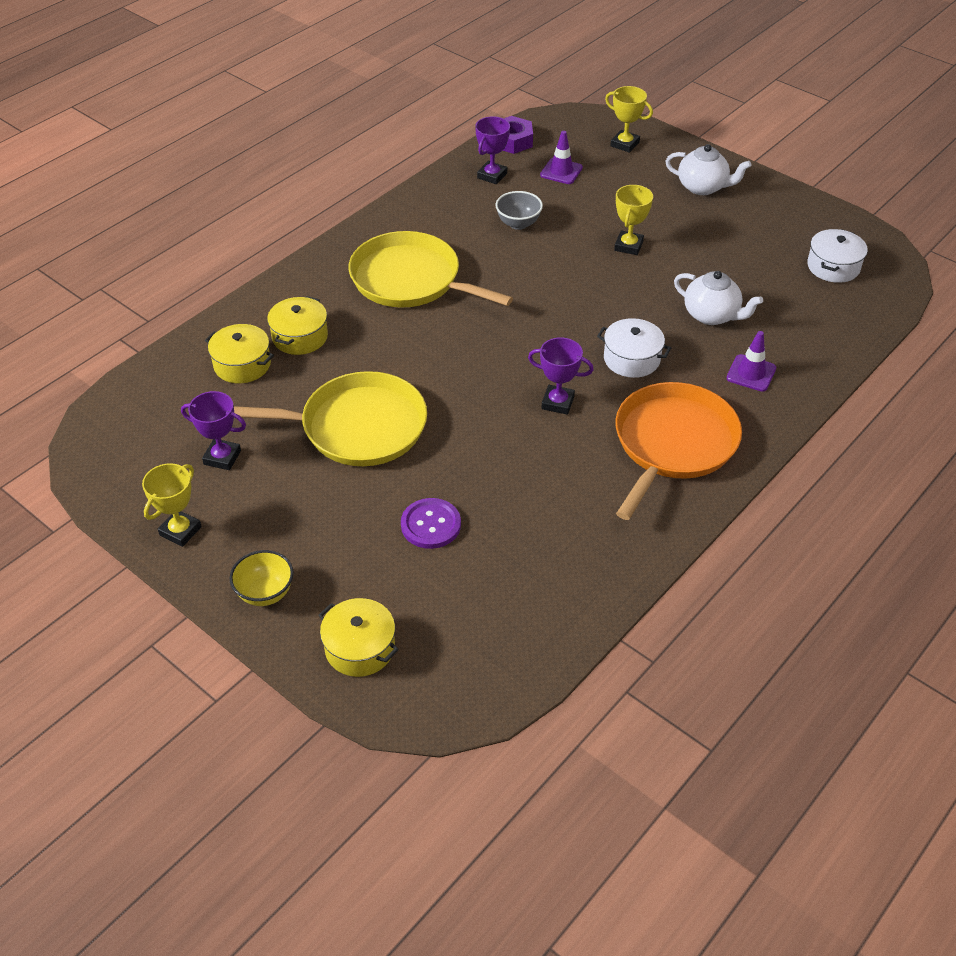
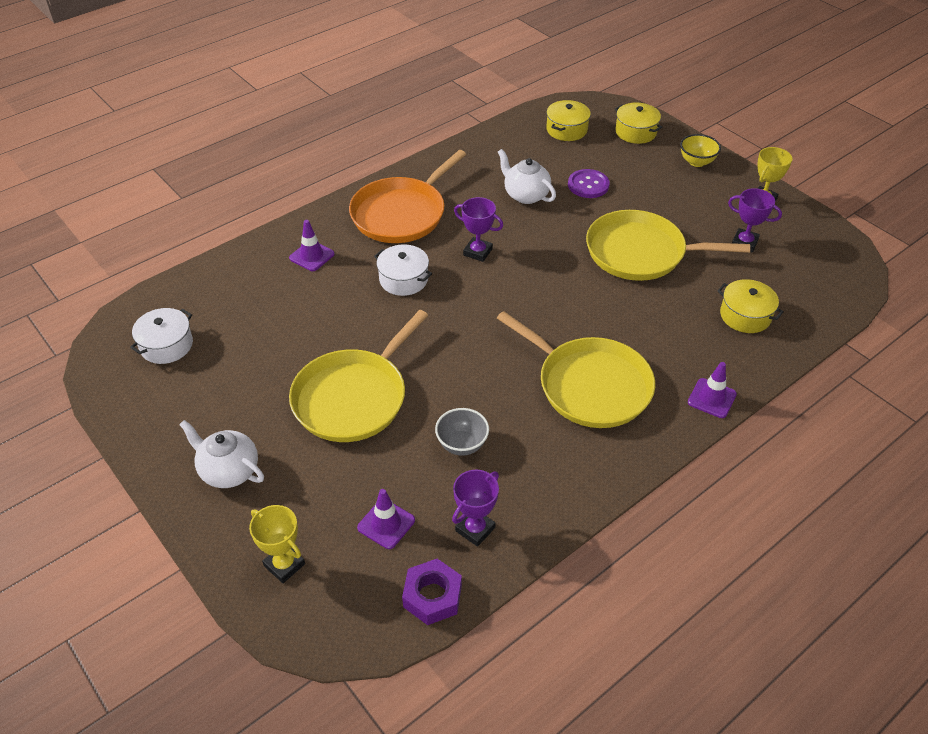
camera: 170 degrees left, 0 degrees up
yellow pot [267,296,328,355] -> yellow pot moved to [546,100,591,141]
yellow trophy [614,185,653,255] -> yellow pan [289,310,428,442]
white teapot [674,271,763,325] -> white teapot moved to [498,149,556,204]
none -> purple traffic cone [688,362,737,418]

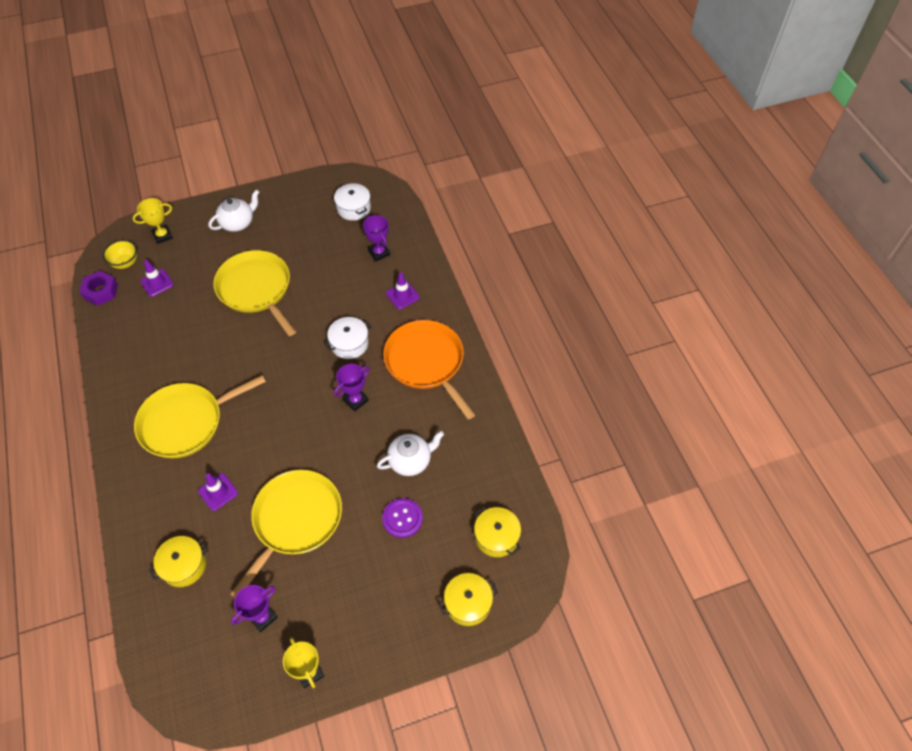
camera: 110 degrees right, 10 degrees up
grey bowl [435,408,489,456] -> none
purple trophy [452,470,499,547] -> purple trophy moved to [363,215,390,261]
yellow bowl [680,134,721,167] -> yellow bowl moved to [103,240,137,269]
purple traffic cone [688,362,737,418] -> purple traffic cone moved to [198,473,238,511]

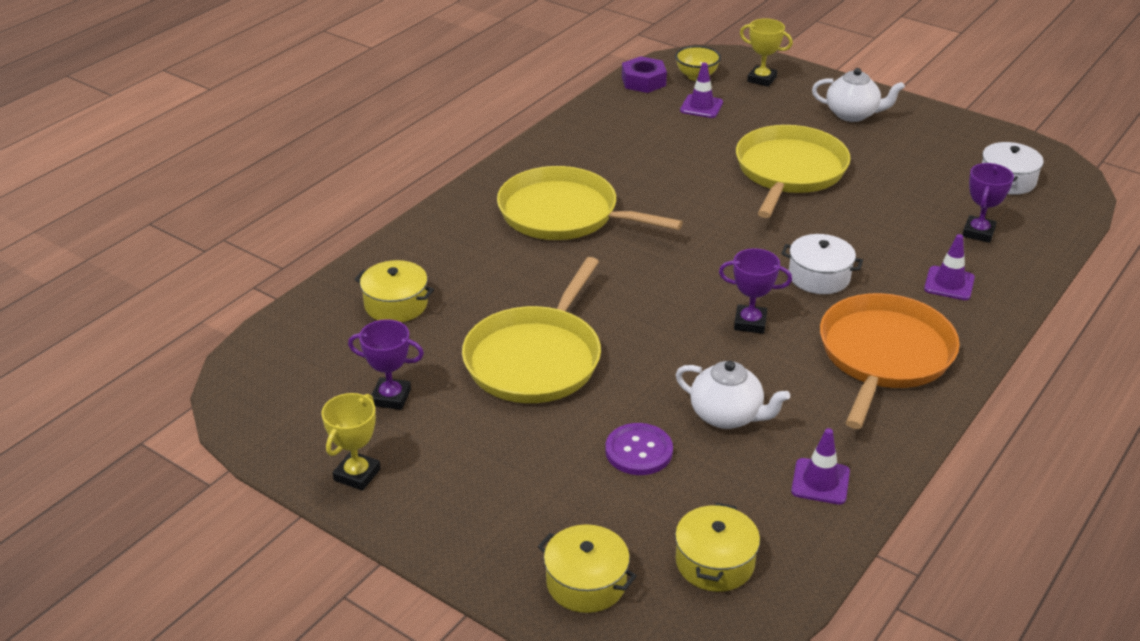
camera: 55 degrees right, 20 degrees down
purple traffic cone [198,473,238,511] -> purple traffic cone moved to [791,428,850,505]
yellow pan [231,470,342,597] -> yellow pan turned 120 degrees clockwise [462,257,601,403]

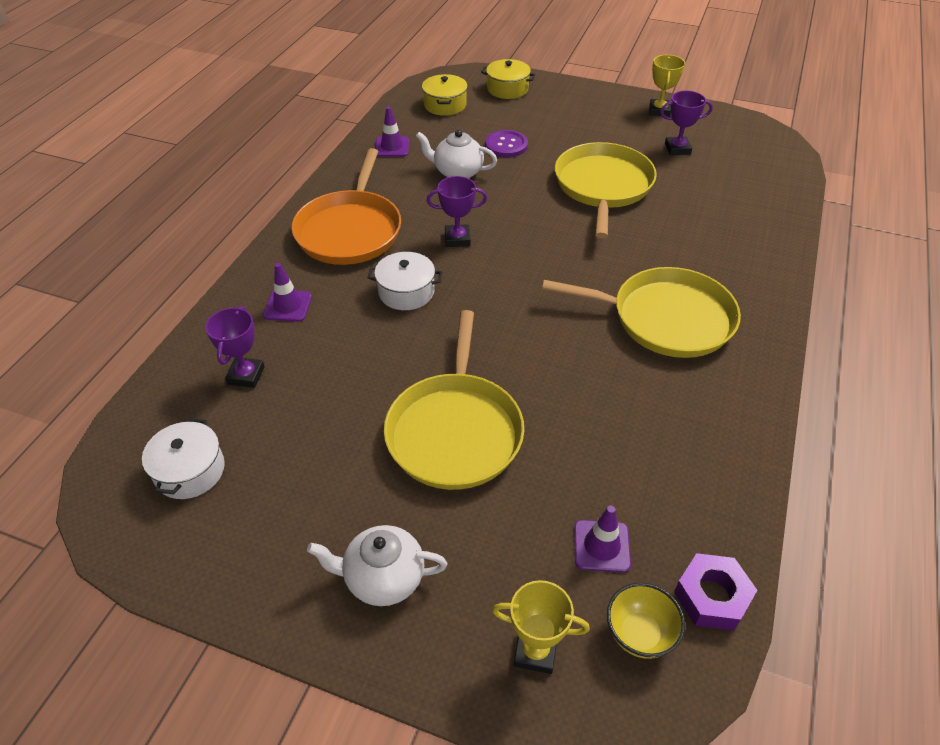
camera: 165 degrees right, 10 degrees up
yellow pot [355,260,434,322] -> none

